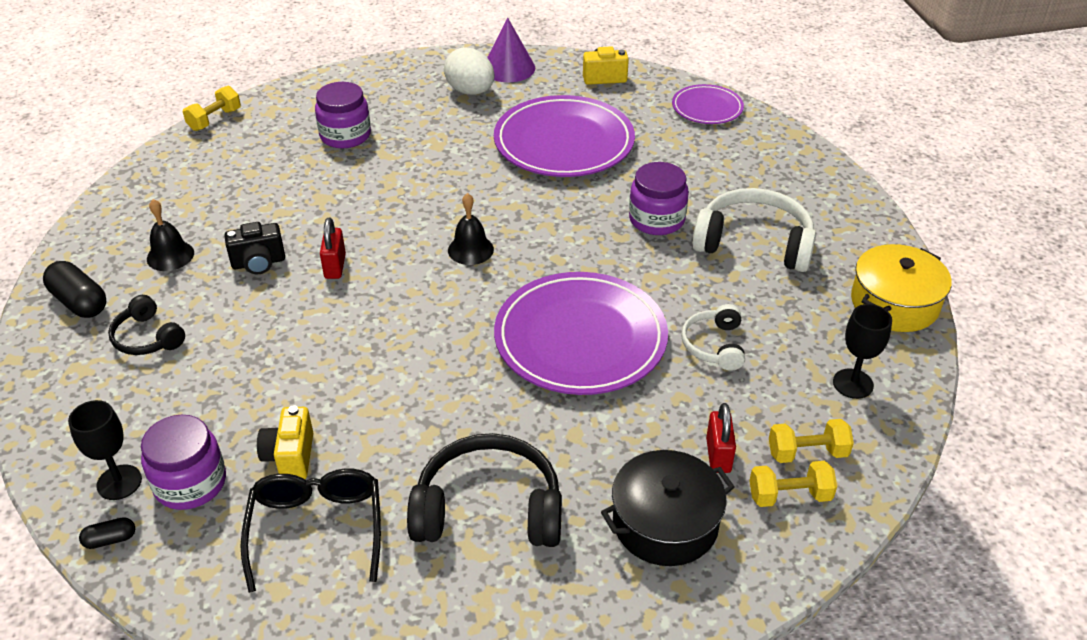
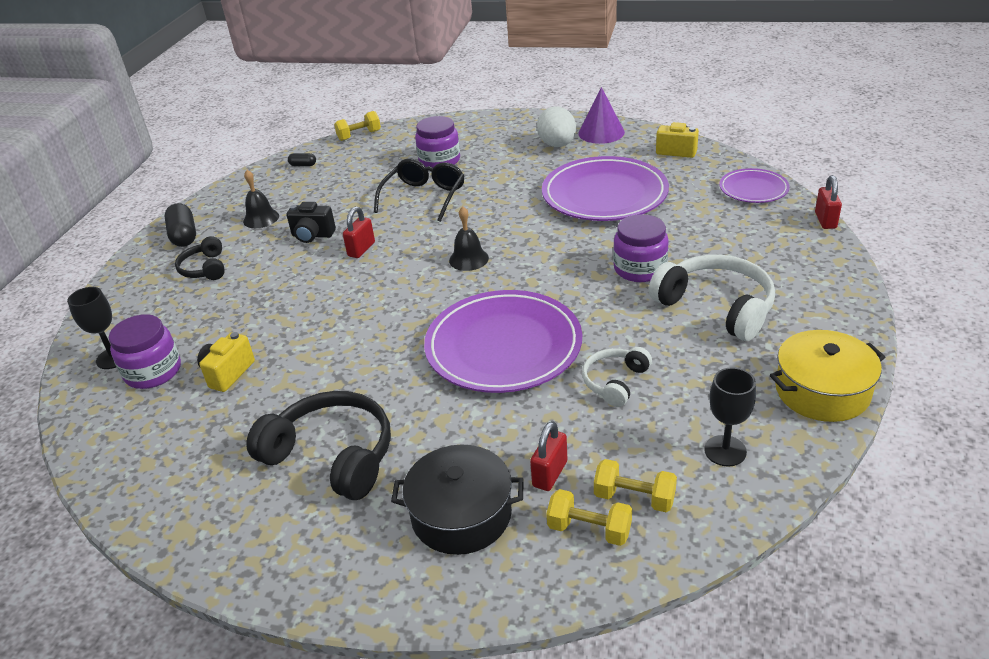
camera: 30 degrees right, 5 degrees down
black capsule [79,517,135,549] -> black capsule moved to [288,153,316,166]
black glasses [241,469,381,593] -> black glasses moved to [374,159,465,222]
none -> red padlock [815,175,842,229]

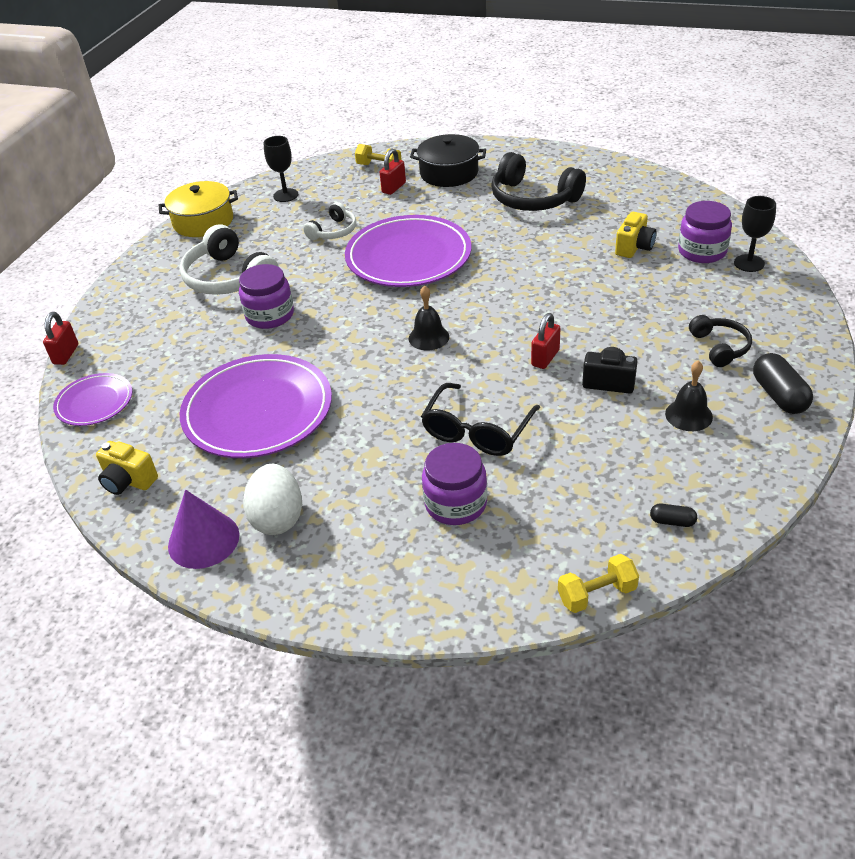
camera: 175 degrees left, 5 degrees up
yellow dumbbell [594,459,677,512] -> none

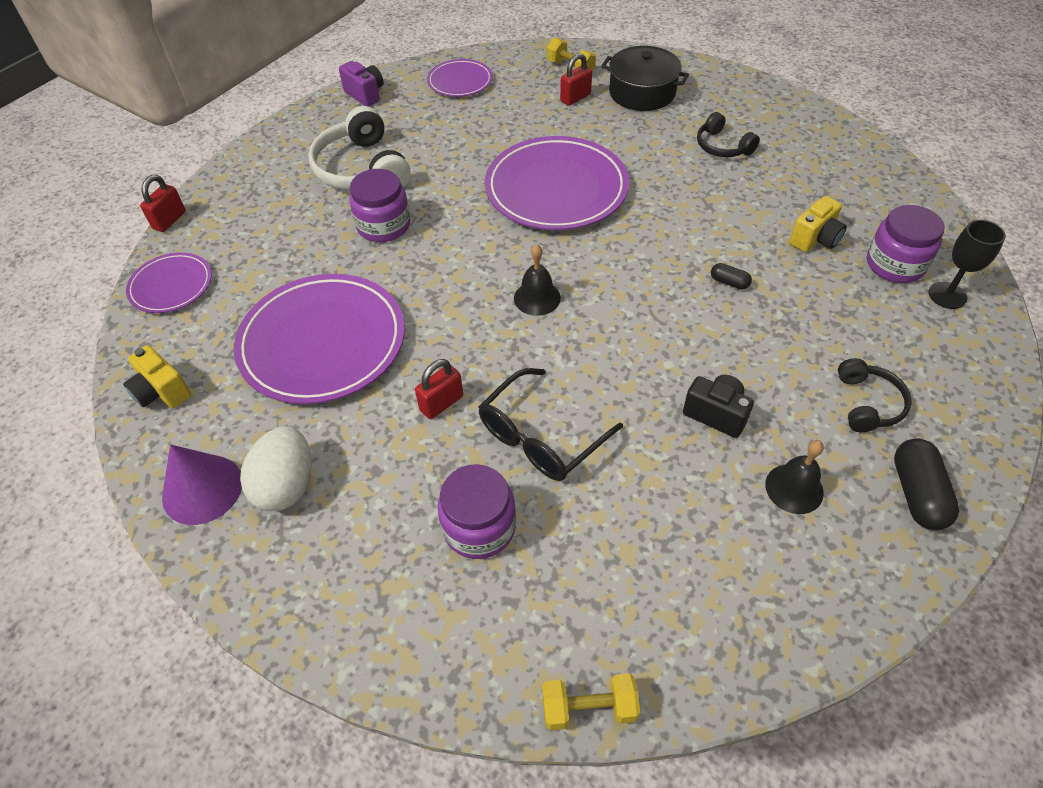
camera: 15 degrees right, 10 degrees up
yellow pot [159,181,238,237] -> purple camera [339,61,384,107]
black goblet [264,136,298,202] -> purple plate [427,59,493,97]
white headphones [303,202,356,240] -> none
black headphones [491,152,586,211] -> black headphones [697,112,760,157], size x0.56
red padlock [531,313,560,369] -> red padlock moved to [415,359,463,419]
black capsule [650,504,697,527] -> black capsule moved to [711,263,752,289]

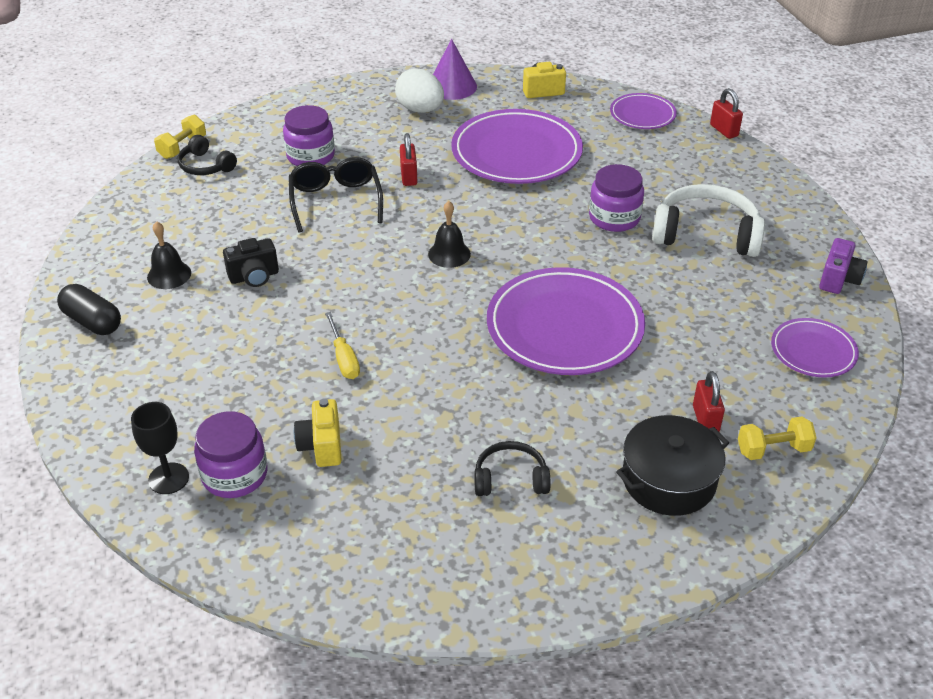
camera: 125 degrees right, 10 degrees down
purple camera [339,61,384,107] -> purple camera turned 60 degrees counterclockwise [819,238,868,294]
black capsule [711,263,752,289] -> yellow screwdriver [325,312,360,379]
black headphones [838,358,912,432] -> black headphones moved to [178,135,237,175]

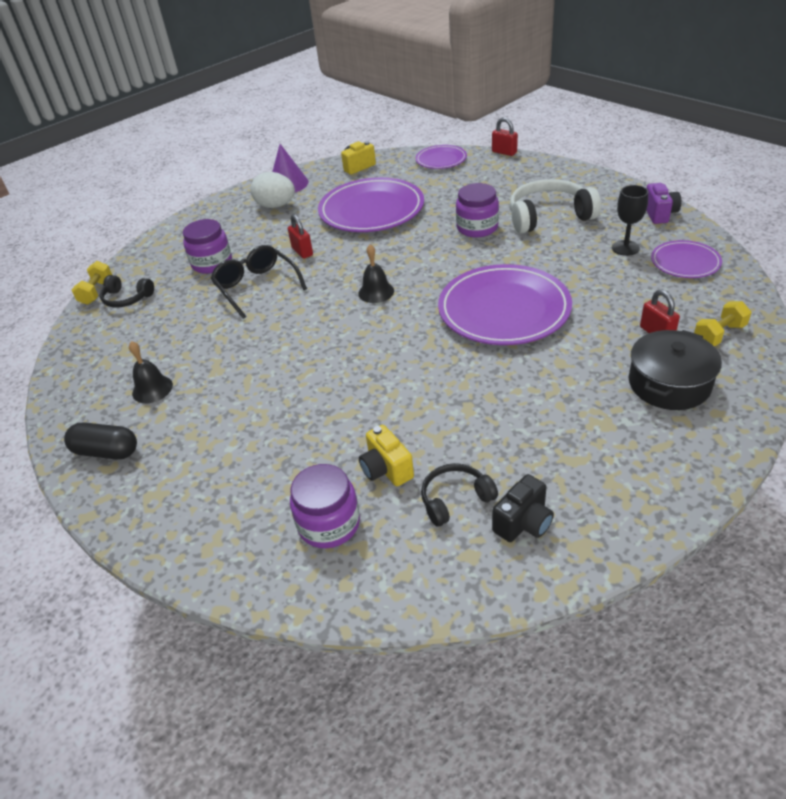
camera: 20 degrees left, 0 degrees up
black goblet [131,402,189,494] -> black goblet moved to [612,185,648,256]
black camera [223,238,279,287] -> black camera moved to [492,474,554,542]
yellow screwdriver [325,312,360,379] -> none
black headphones [474,441,550,496] -> black headphones moved to [421,463,498,527]

